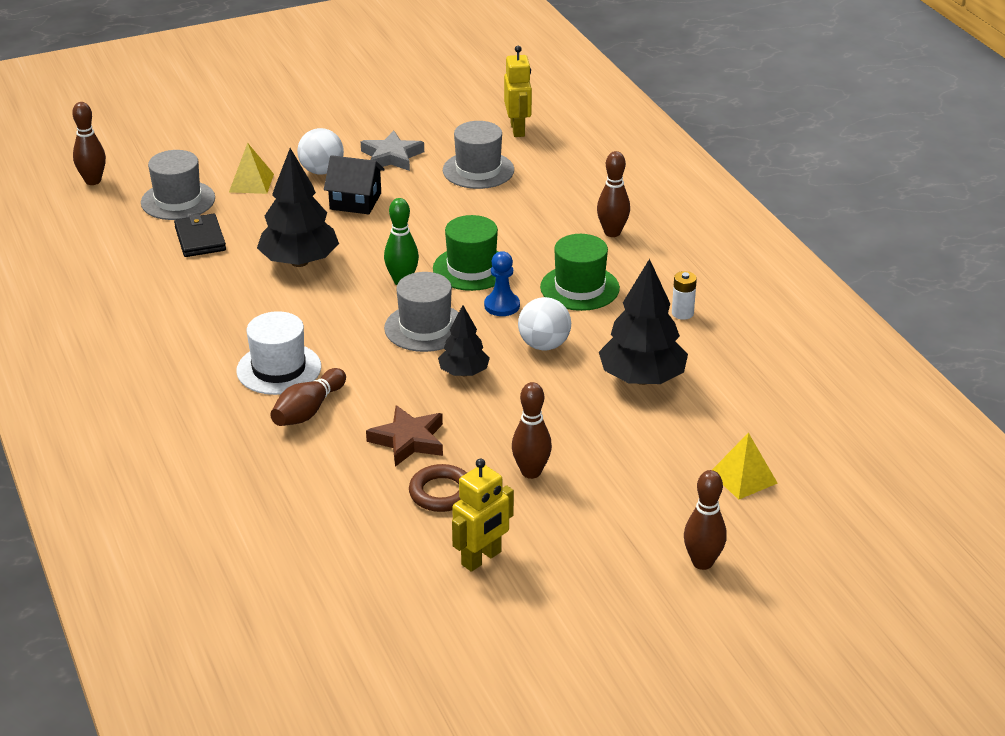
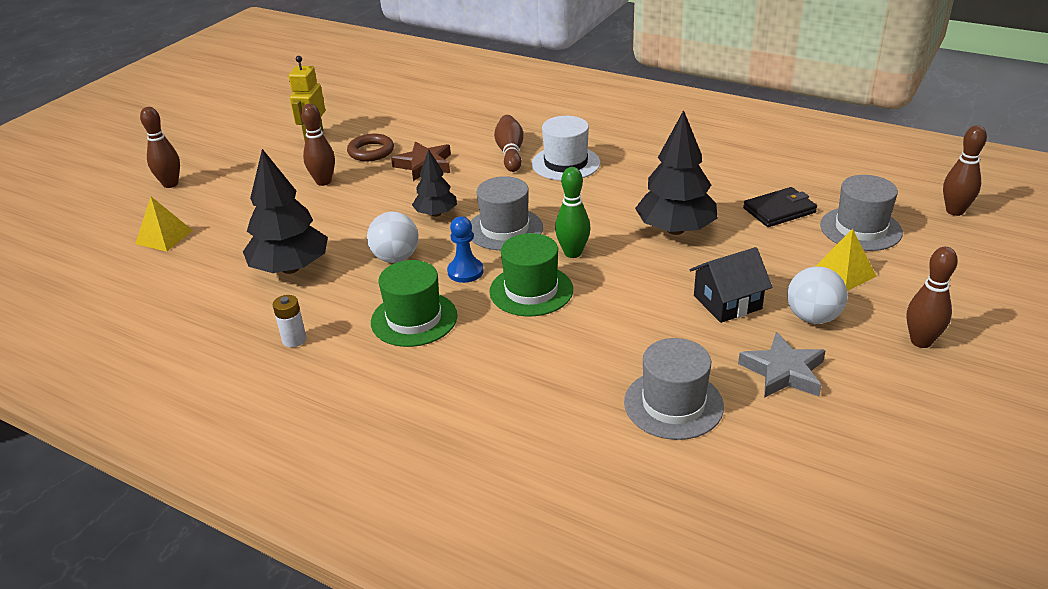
camera: 145 degrees right, 0 degrees up
black wallet [174,213,226,257] -> black wallet turned 60 degrees counterclockwise [743,187,817,227]
yellow robot [504,46,532,137] -> none
brown bowling pin [597,151,630,237] -> brown bowling pin moved to [906,247,958,348]

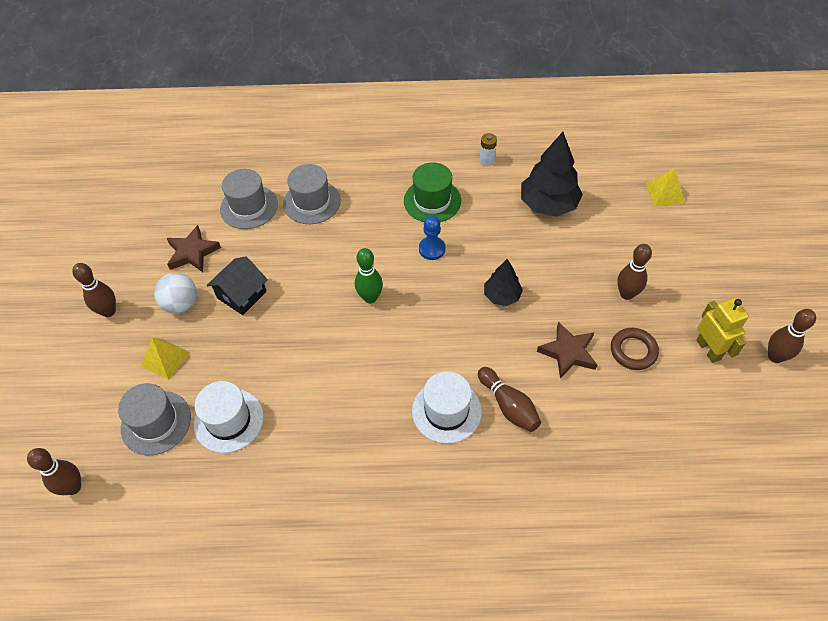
camera: 150 degrees right, 20 degrees up
brown bowling pin [140,107,180,188] -> brown bowling pin moved to [768,309,816,363]
white ball [367,211,418,263] -> none
grey hat [470,176,543,250] -> grey hat moved to [283,164,341,224]
green hat [489,233,573,316] -> none
black tree [635,110,718,235] -> none
grey star [738,332,826,398] -> brown star [167,225,221,272]
black wallet [743,187,817,227] -> white hat [194,381,264,453]

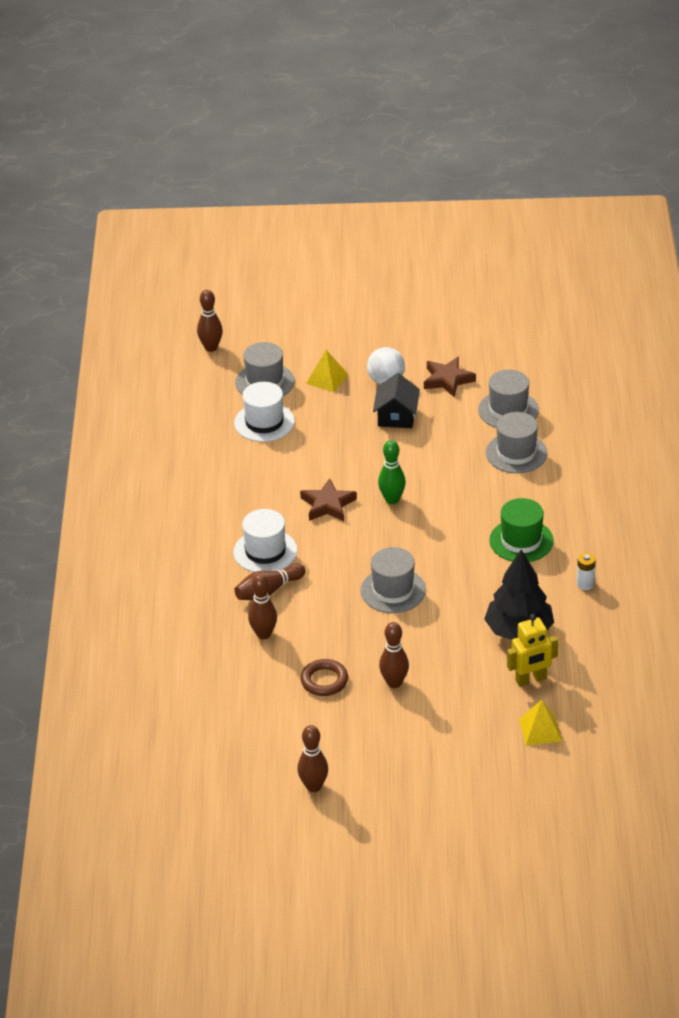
camera: 90 degrees right, 15 degrees down
brown bowling pin [72,263,116,317] -> brown bowling pin moved to [248,574,277,639]
black house [207,257,268,315] -> black house turned 60 degrees clockwise [373,373,420,428]
blue pawn [419,216,446,260] -> none
black tree [484,259,523,306] -> grey hat [361,547,426,613]
brown star [537,322,597,379] -> brown star moved to [300,478,357,521]
yellow robot [696,298,749,363] -> yellow robot moved to [507,614,558,687]

